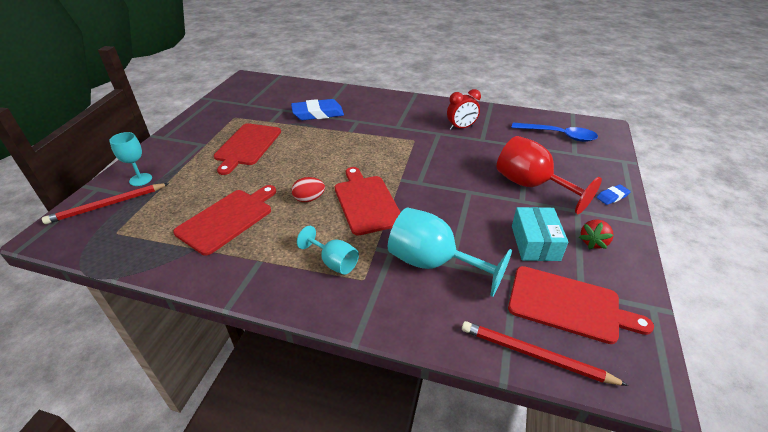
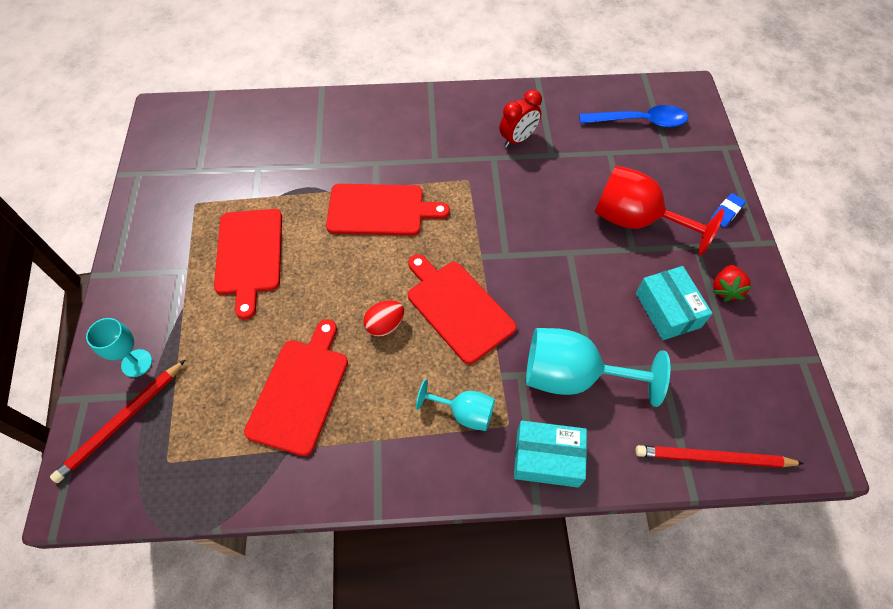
camera: 20 degrees left, 20 degrees up
blue eraser [291,99,344,120] -> none
red cutting board [508,266,654,344] -> red cutting board moved to [326,184,450,236]
none -> turquoise box [514,421,587,487]

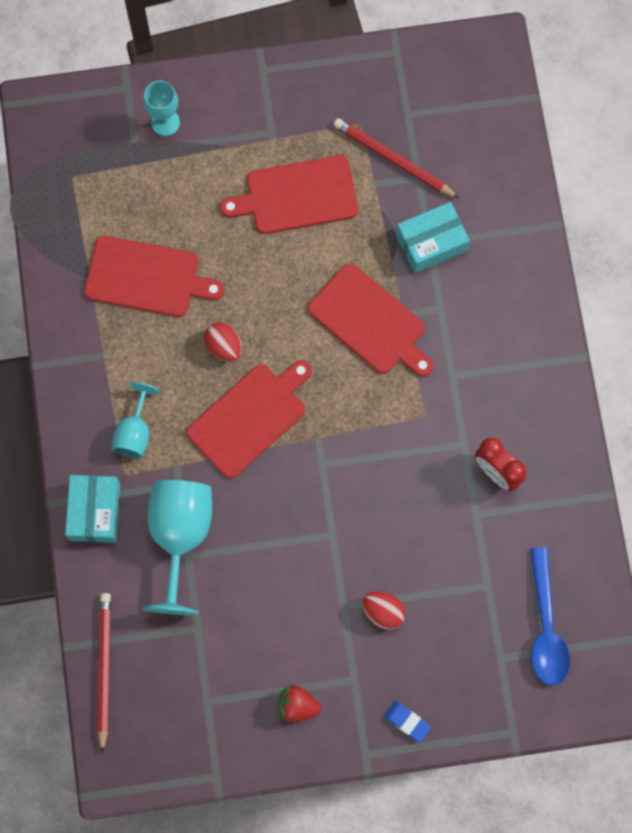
camera: 85 degrees right, 15 degrees up
red pencil [50,360,185,483] -> red pencil moved to [333,118,459,198]
red cutting board [326,184,450,236] -> red cutting board turned 45 degrees counterclockwise [308,263,434,377]
red goblet [594,166,724,255] -> red egg [362,591,406,630]
turquoise box [636,266,713,340] -> turquoise box moved to [396,202,470,273]

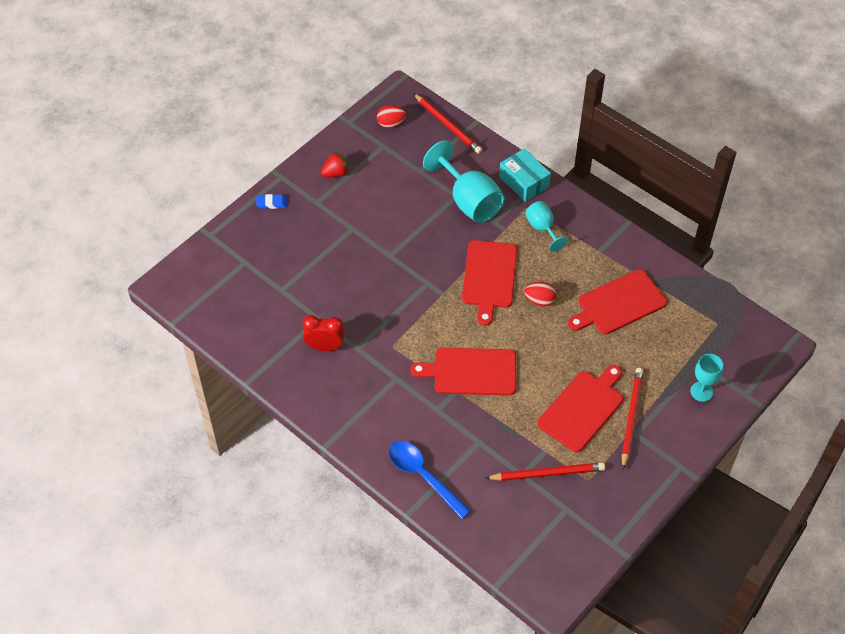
camera: 140 degrees right, 20 degrees down
red egg [362,591,406,630] -> red egg moved to [377,105,406,128]
turquoise box [396,202,470,273] -> none
blue spoon [530,547,570,686] -> blue spoon moved to [389,441,471,519]
none -> red pencil [622,368,644,470]

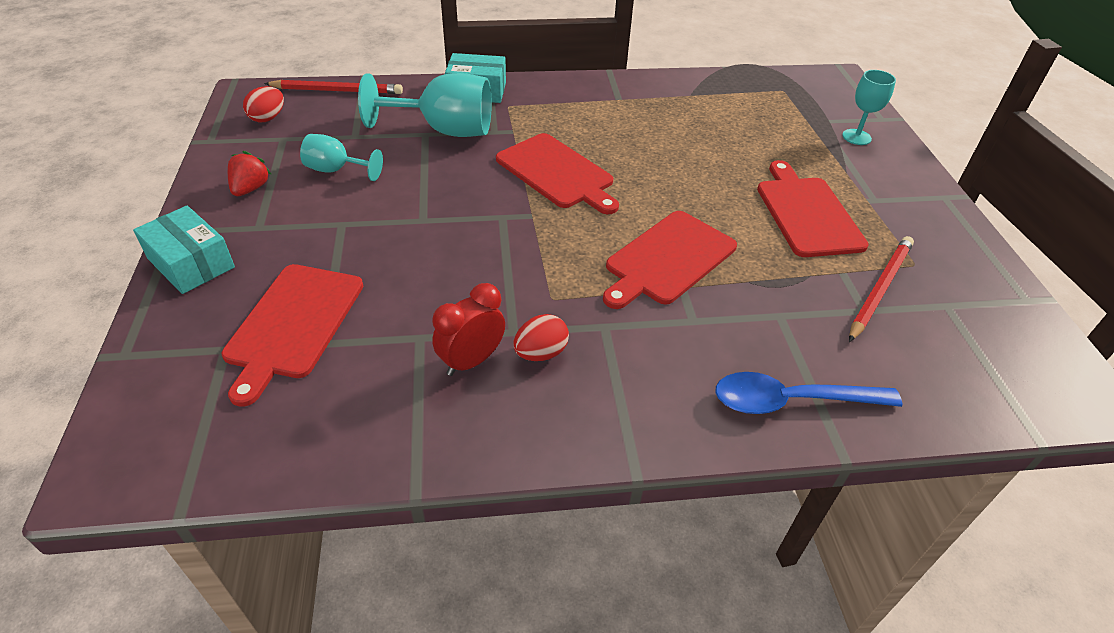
camera: 50 degrees left, 10 degrees down
blue eraser [256,194,287,209] -> turquoise box [133,206,235,294]
red egg [524,282,557,306] -> red egg moved to [513,314,569,361]
turquoise goblet [525,201,568,252] -> turquoise goblet moved to [300,134,383,181]
red cutting board [568,269,667,334] -> red cutting board moved to [221,264,363,407]
red pencil [622,368,644,470] -> none

